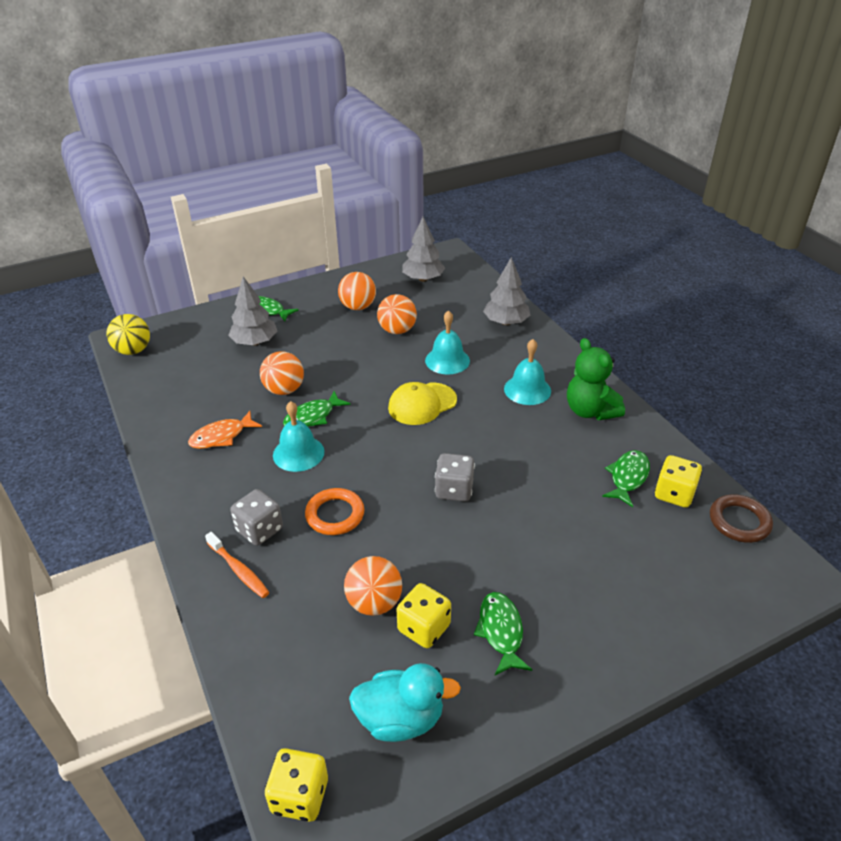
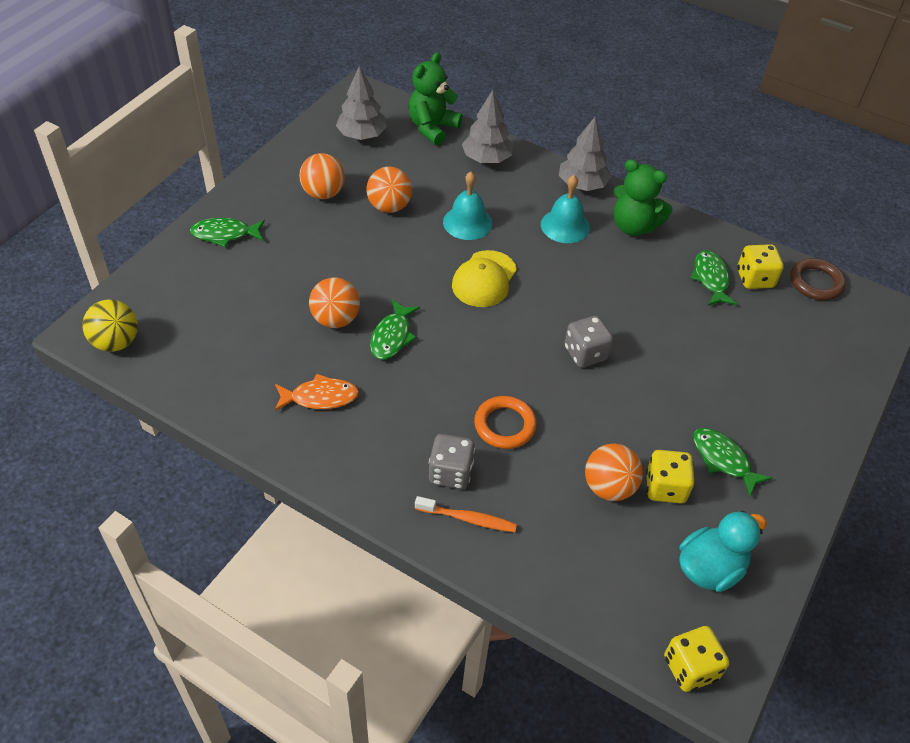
camera: 35 degrees left, 10 degrees up
orange fish [188,411,262,449] -> orange fish turned 120 degrees counterclockwise [275,374,359,411]
grey tree [228,277,277,346] -> grey tree moved to [559,117,611,191]
turquoise bell [273,401,324,472] -> none
none -> green teddy bear [408,52,463,145]

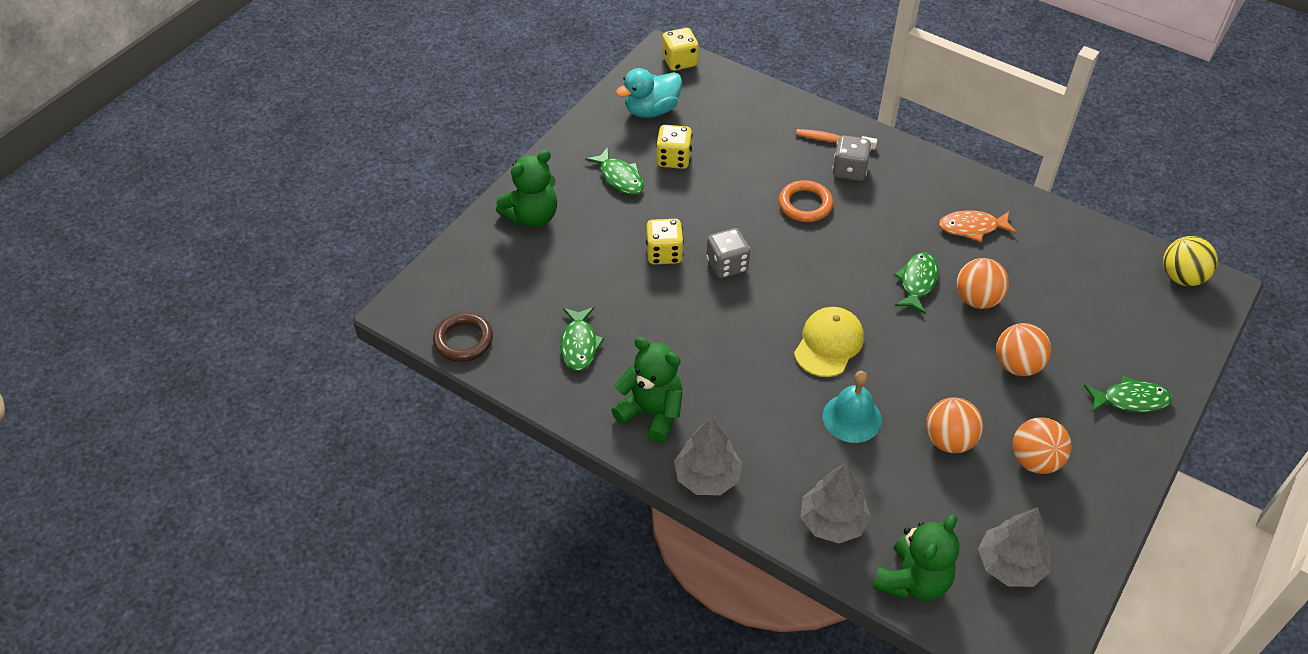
camera: 175 degrees left, 0 degrees up
turquoise bell [541,175,590,243] -> none
orange ball [585,443,643,501] -> orange ball moved to [996,323,1051,376]
yellow dice [737,244,784,289] -> yellow dice moved to [646,219,684,265]
none -> green teddy bear [496,150,557,228]

